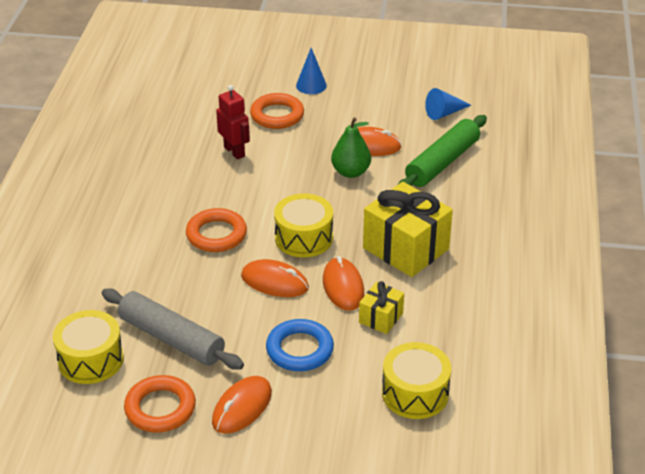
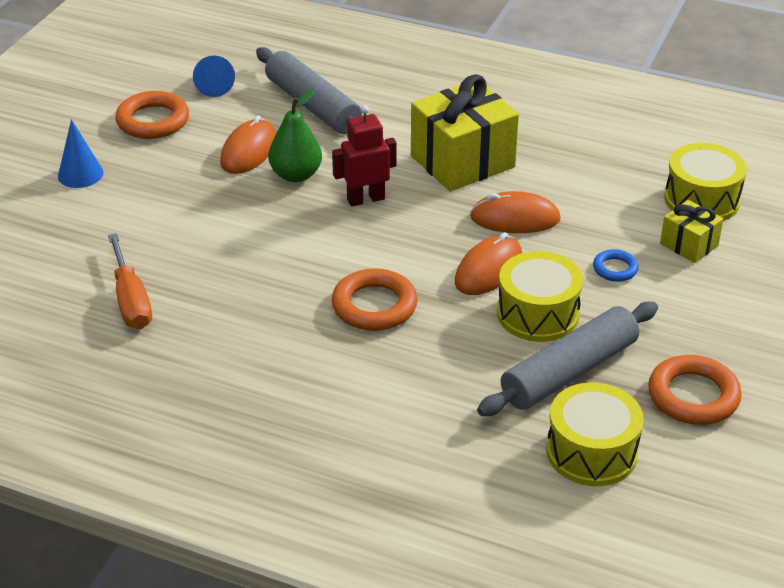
camera: 75 degrees left, 0 degrees up
orange mouse [212,376,272,434] -> none
red robot [216,85,250,159] -> red robot moved to [332,105,396,207]
orange ring [250,93,304,129] -> orange ring moved to [115,91,189,139]
blue ring [266,319,334,371] -> blue ring [593,249,639,282], size x0.54
yellow drum [274,193,333,258] -> yellow drum moved to [497,251,583,342]
yellow gift [359,281,404,334] -> yellow gift moved to [660,200,723,263]
green rolling pin [398,115,487,187] -> grey rolling pin [256,47,362,134]
none -> orange screwdriver [108,233,152,329]

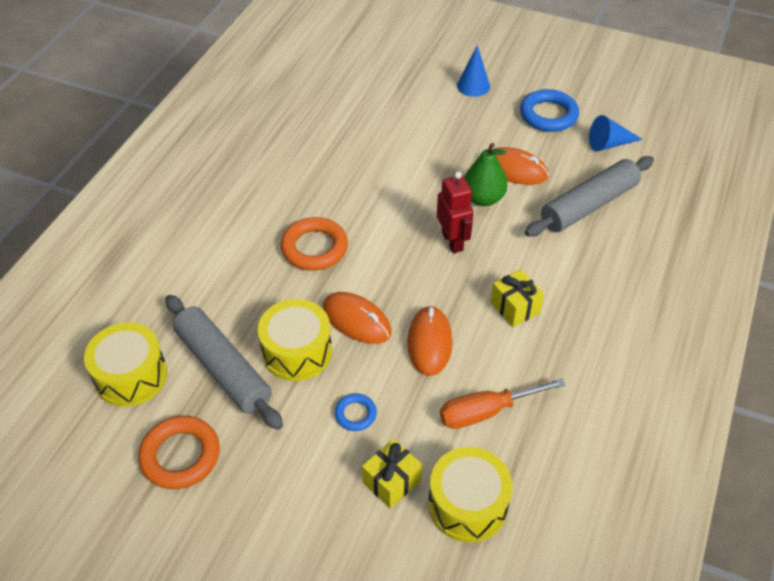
camera: 90 degrees right, 10 degrees up
orange screwdriver [108,233,152,329] -> orange screwdriver moved to [440,378,565,429]
orange ring [115,91,189,139] -> blue ring [520,89,579,132]
yellow gift [411,74,519,192] -> yellow gift [491,269,544,327], size x0.51

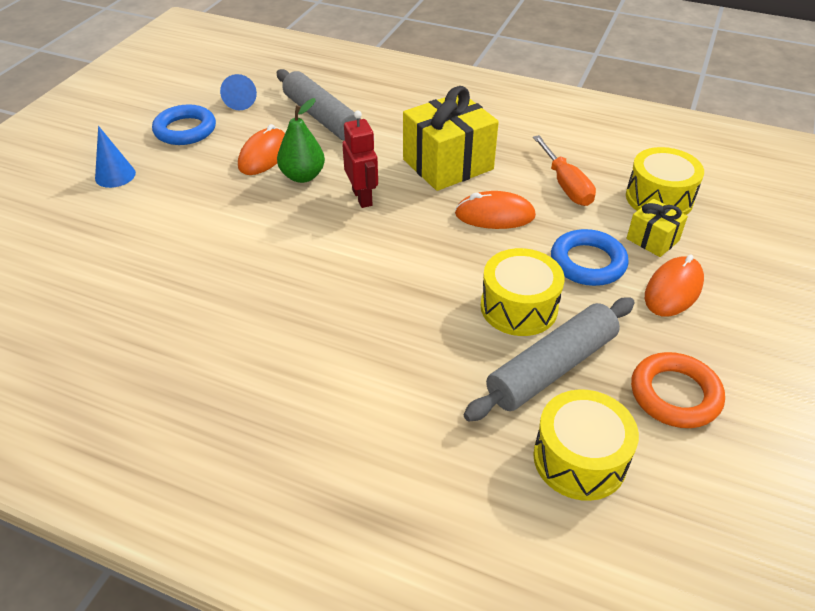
camera: 90 degrees left, 5 degrees down
orange ring [281,217,348,270] -> none
orange mouse [323,292,391,344] -> orange mouse moved to [645,254,704,316]
blue ring [335,393,377,431] -> blue ring [551,229,629,286], size x1.84
red robot [437,171,474,253] -> red robot turned 90 degrees clockwise [342,111,378,208]
yellow gift [491,269,544,327] -> yellow gift [403,86,499,191], size x1.96

